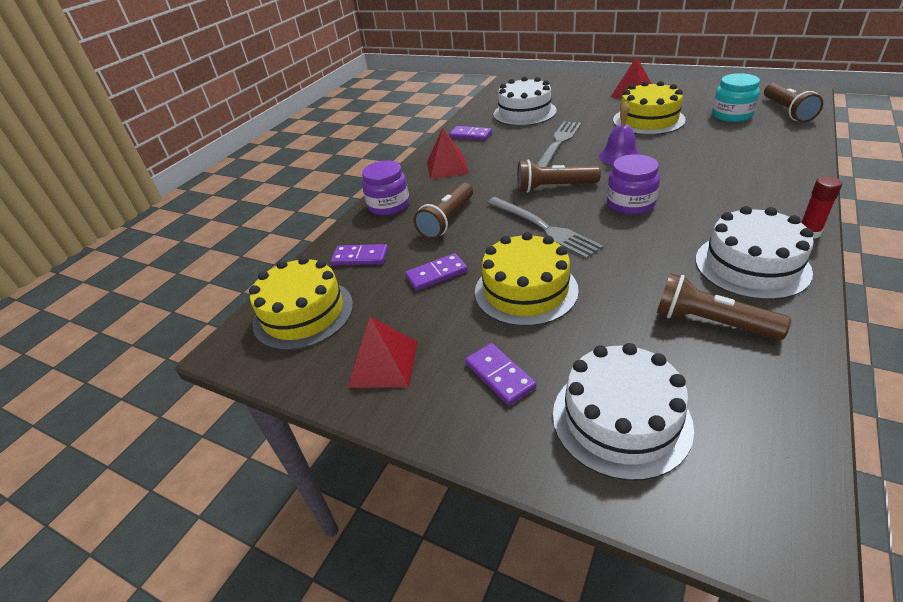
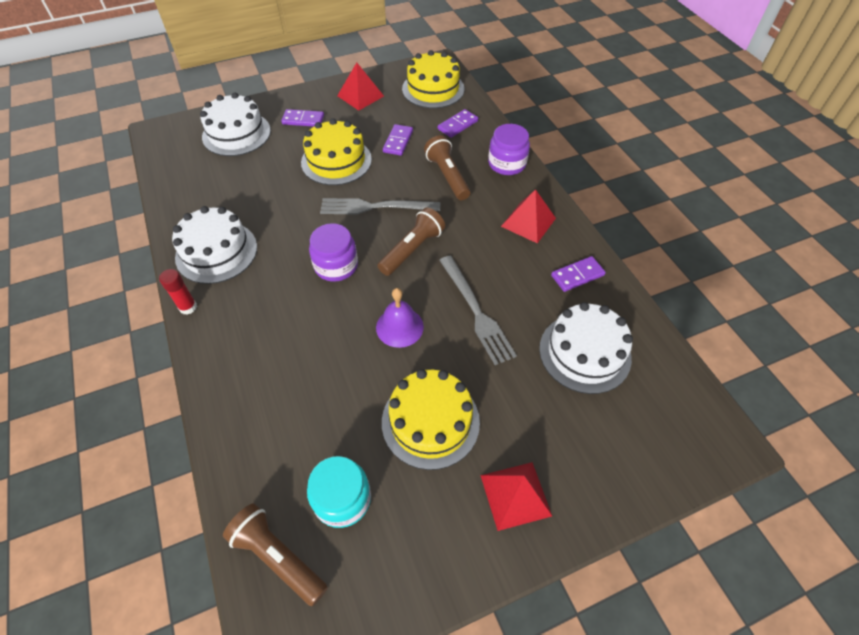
camera: 125 degrees right, 15 degrees up
brown flashlight [657,273,791,340] -> none

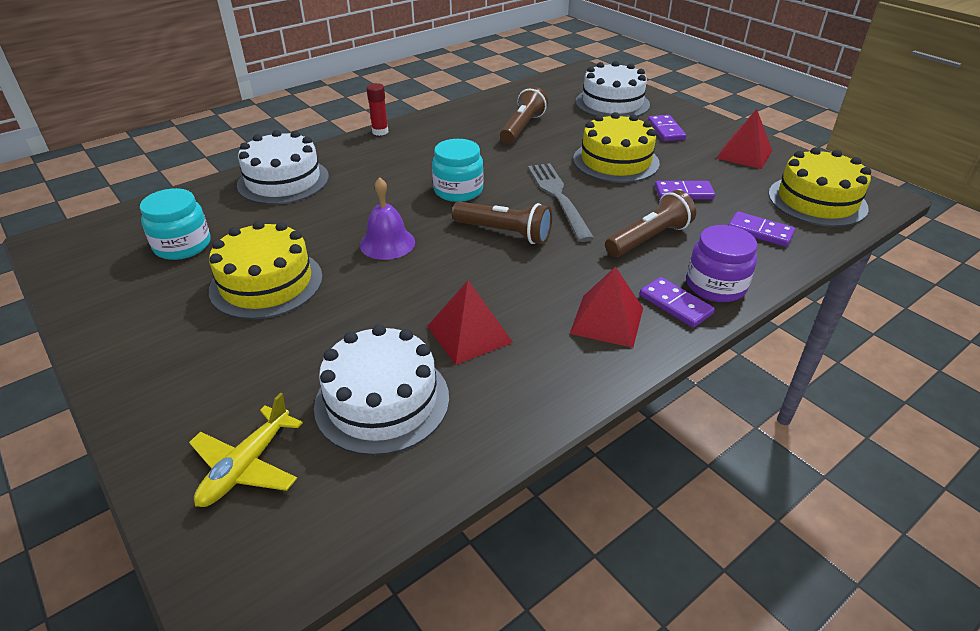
camera: 75 degrees right, 15 degrees down
white cake [172,206,257,284] -> white cake moved to [237,130,329,205]
brown flashlight [223,503,328,606] -> brown flashlight moved to [500,86,548,144]
purple jar [309,223,358,281] -> turquoise jar [432,139,484,202]
grey fork [439,256,517,365] -> none
red pyramid [480,462,552,531] -> red pyramid moved to [427,280,513,365]
purple domino [551,256,606,292] -> purple domino moved to [640,277,715,328]
none -> yellow plane [189,393,303,507]

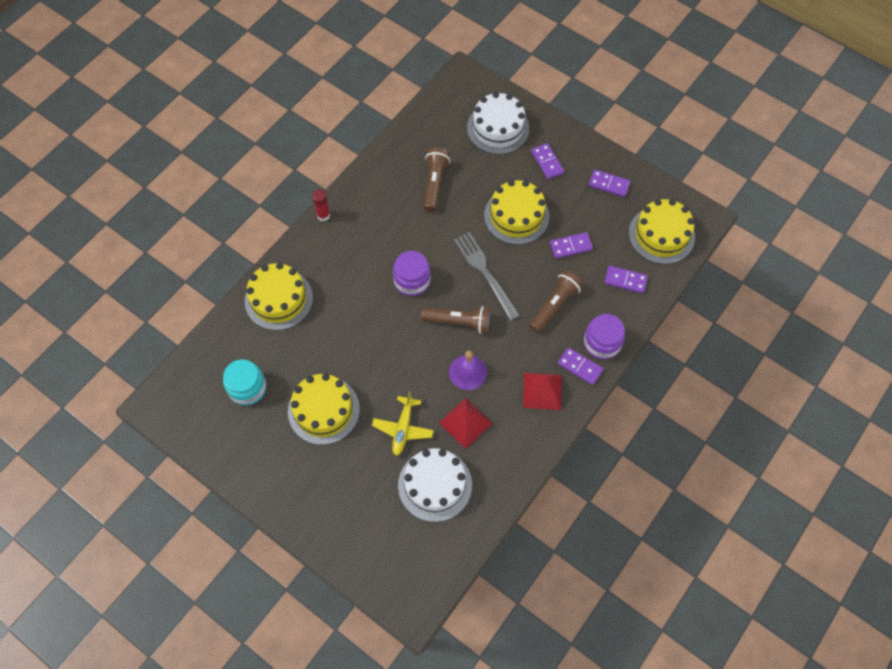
camera: 15 degrees left, 25 degrees up
yellow plane [189,393,303,507] -> yellow plane moved to [372,391,434,456]
white cake [237,130,329,205] -> yellow cake [245,263,313,330]
purple bell [360,177,415,260] -> purple bell moved to [449,350,487,390]
turquoise jar [432,139,484,202] -> purple jar [393,251,431,296]
red pyramid [716,109,772,169] -> purple domino [589,170,630,197]

